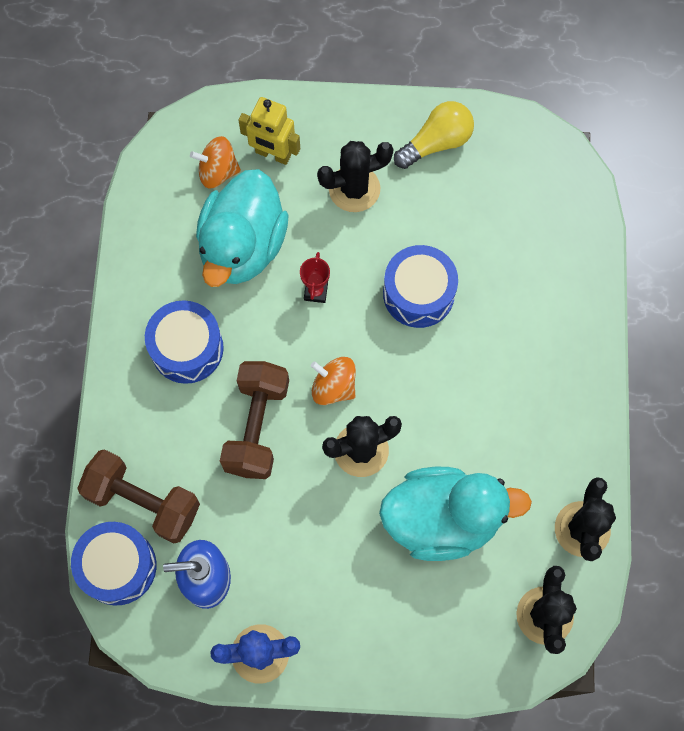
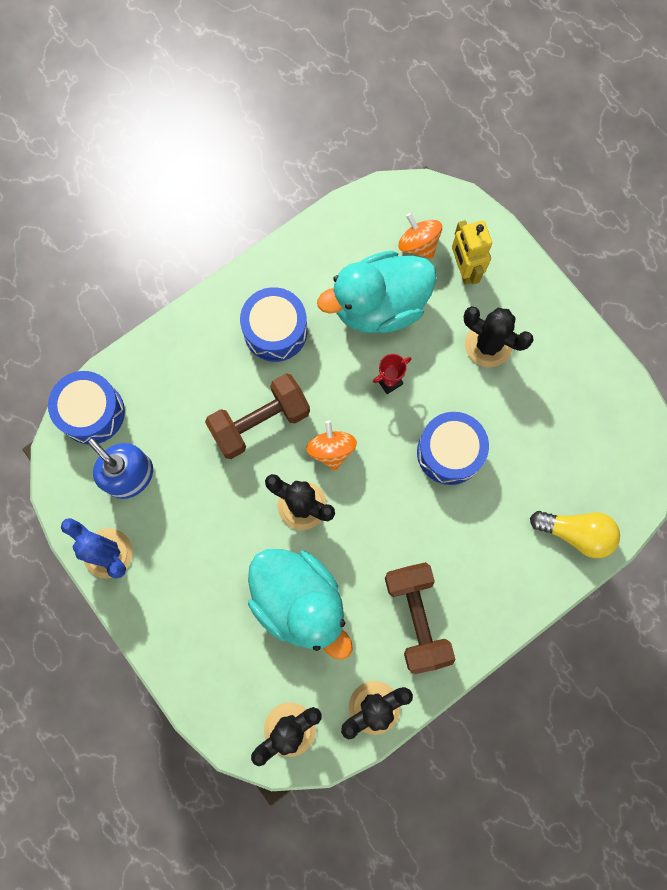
camera: 50 degrees right, 5 degrees up
brown dumbbell [77,449,200,543] -> brown dumbbell moved to [385,562,455,674]
yellow light bulb [394,101,474,169] -> yellow light bulb moved to [530,511,620,558]

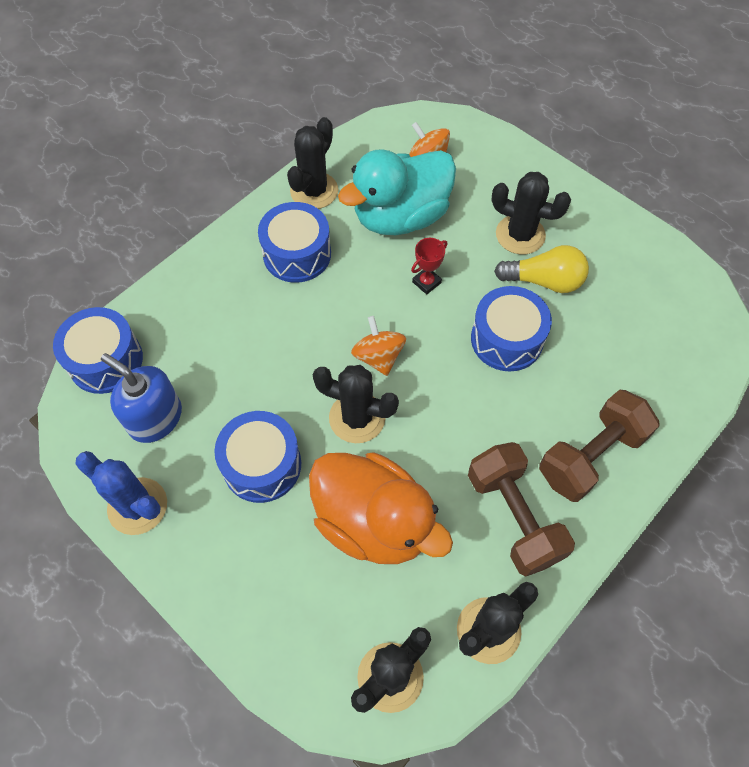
camera: 10 degrees left, 15 degrees down
brown dumbbell [205,374,310,459] -> brown dumbbell moved to [539,389,660,502]
turquoise duck [248,549,353,660] -> orange duck [309,452,453,564]
yellow robot [452,220,492,285] -> none
yellow light bulb [530,511,620,558] -> yellow light bulb moved to [494,245,589,293]
none -> blue drum [214,411,301,503]
none -> black cactus [287,117,338,209]

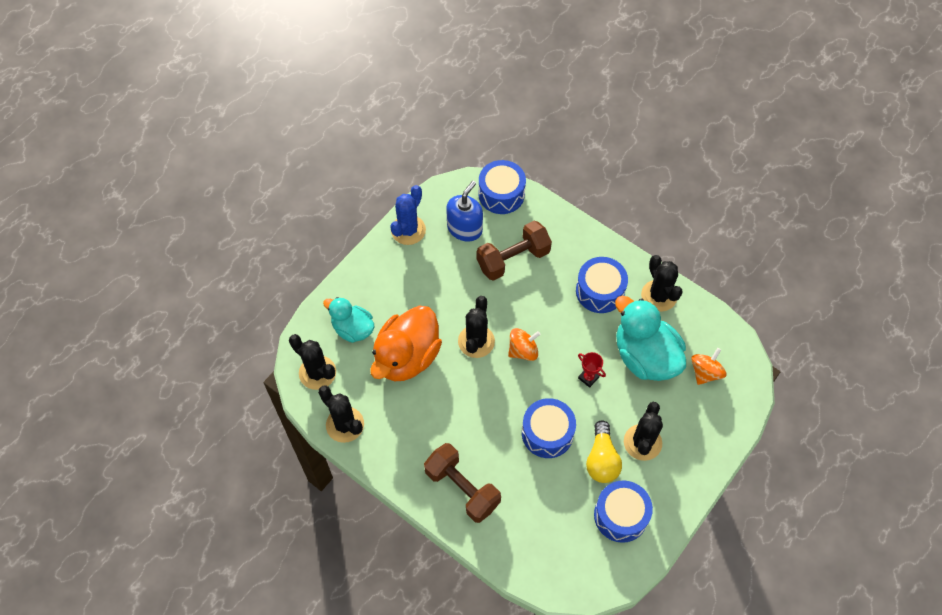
camera: 85 degrees right, 0 degrees up
blue drum [214,411,301,503] -> blue drum moved to [594,480,653,543]
black cactus [287,117,338,209] -> black cactus turned 45 degrees clockwise [641,255,683,312]
brown dumbbell [468,442,575,576] -> brown dumbbell moved to [477,221,552,281]
none -> turquoise duck [323,297,375,343]

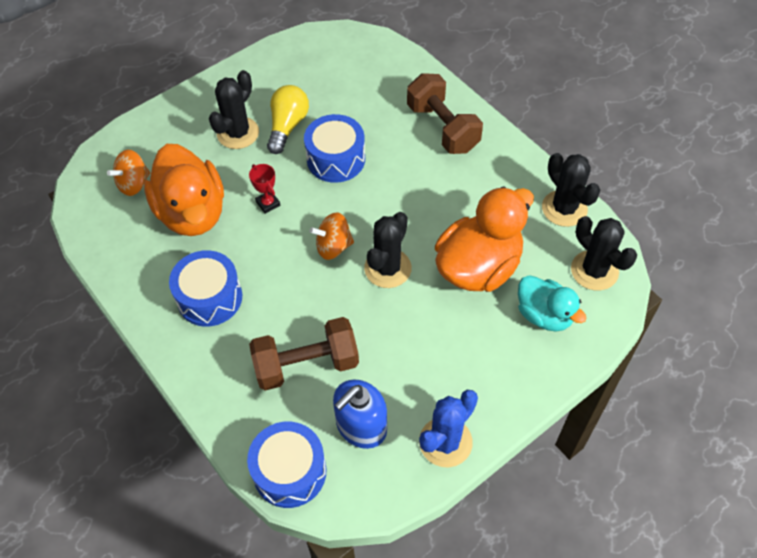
camera: 165 degrees left, 5 degrees down
blue drum [594,480,653,543] -> none
turquoise duck [615,296,686,381] -> orange duck [144,144,224,236]
black cactus [641,255,683,312] -> none

